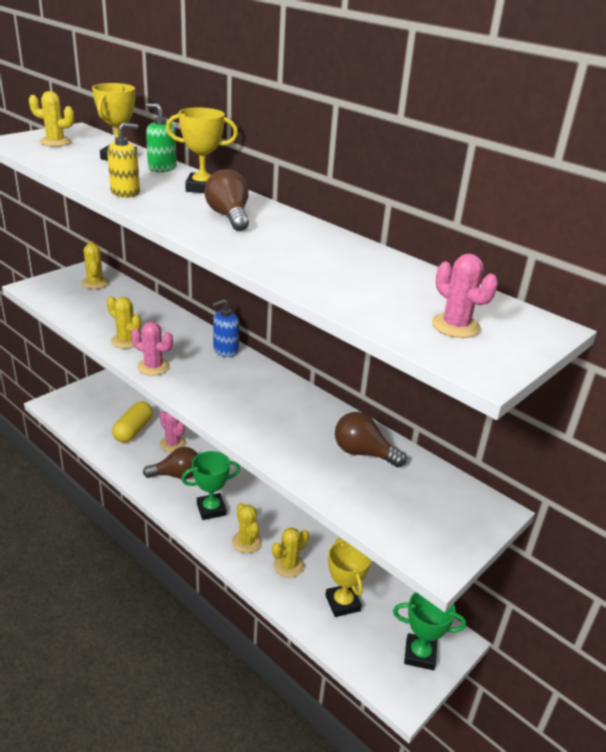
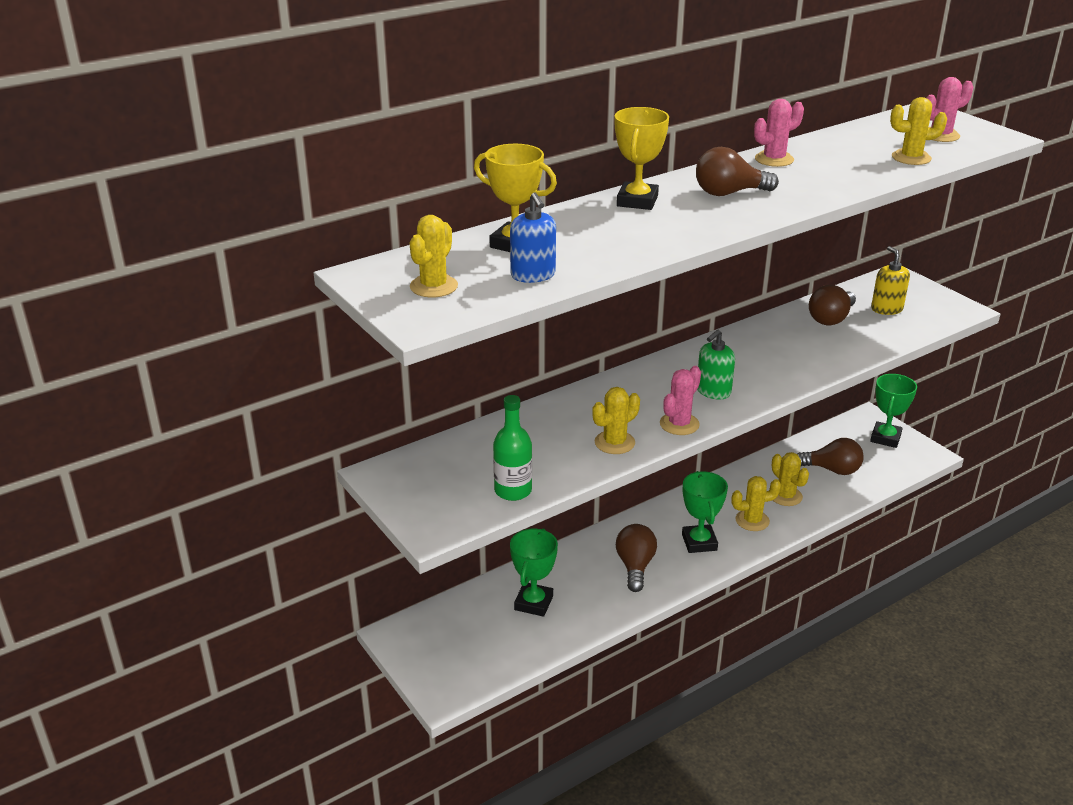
camera: 75 degrees left, 0 degrees up
yellow cactus [81,241,109,289] -> yellow cactus moved to [890,97,947,165]
yellow soap dispenser [107,123,140,198] -> yellow soap dispenser moved to [871,246,910,315]
yellow capsule [112,401,153,443] -> green trophy [510,528,558,617]
green soap dispenser [146,103,177,172] -> green soap dispenser moved to [697,330,735,399]
pink cactus [160,411,186,452] -> pink cactus moved to [754,99,804,167]
blue soap dispenser [212,299,239,357] -> blue soap dispenser moved to [510,192,556,283]
yellow trophy [325,538,371,617] -> brown light bulb [797,438,864,475]
none -> green bottle [493,395,532,501]

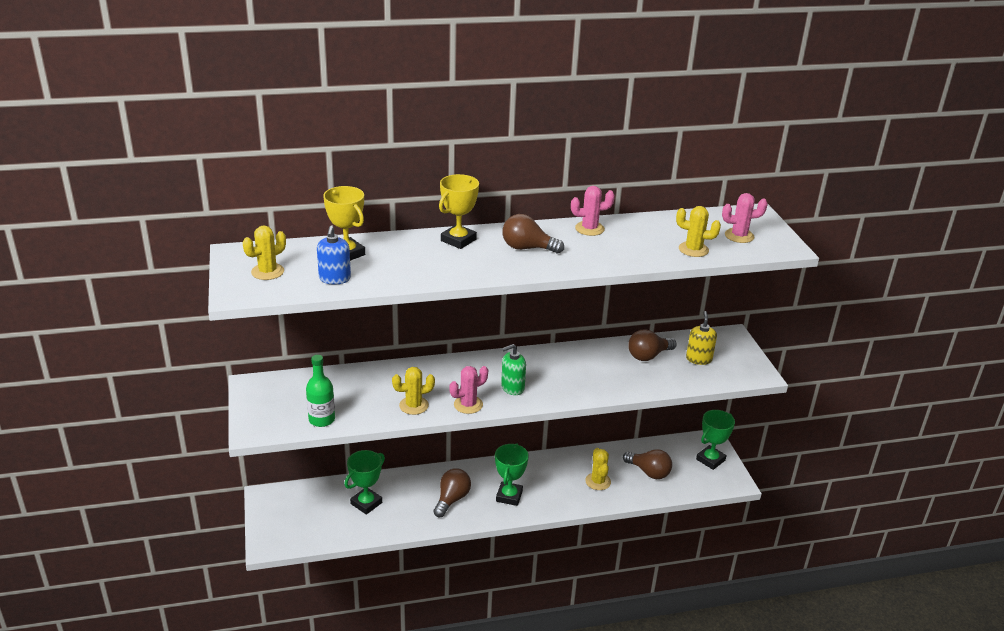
camera: 20 degrees right, 0 degrees up
yellow cactus [732,476,781,531] -> none

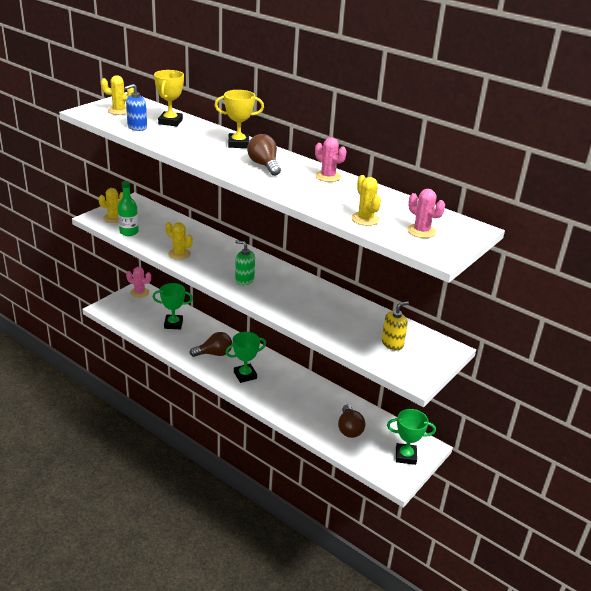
camera: 50 degrees right, 0 degrees up
pink cactus [449,366,488,414] -> pink cactus moved to [126,267,151,298]
yellow cactus [585,448,611,490] -> yellow cactus moved to [99,188,123,223]
brown light bulb [628,329,677,361] -> none

